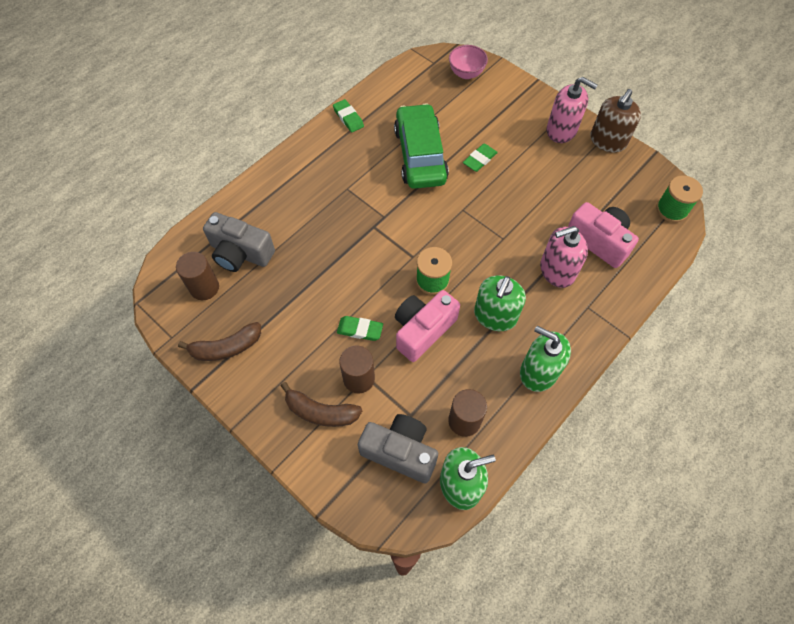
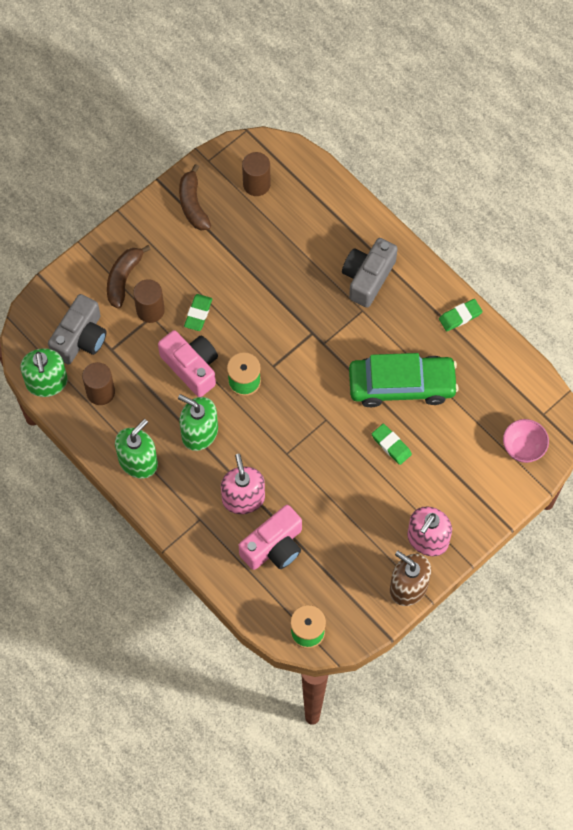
camera: 95 degrees right, 5 degrees up
grey camera [203,212,275,272] -> grey camera moved to [342,238,398,308]

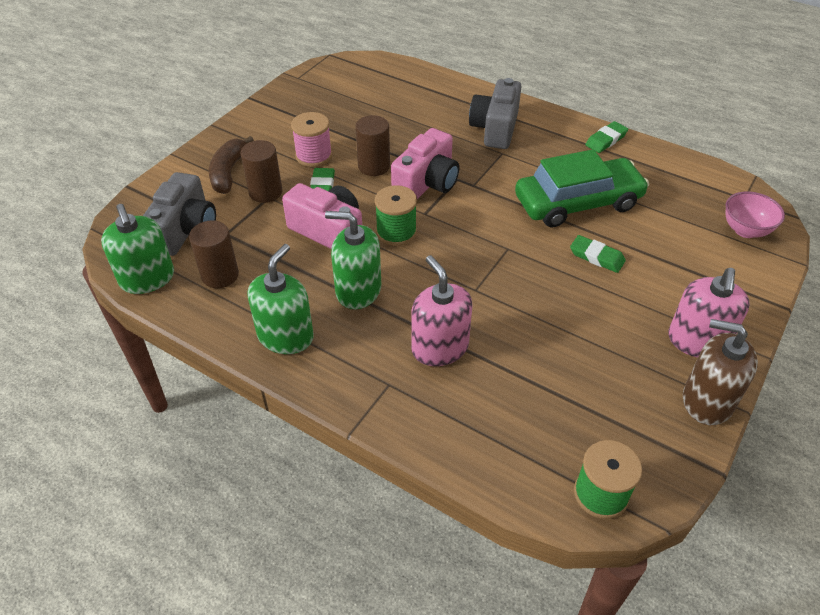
camera: 15 degrees left, 20 degrees down
brown banana [179,164,211,230] -> none
pink camera [239,505,302,570] -> pink camera moved to [391,128,459,199]
brown cylinder [242,152,271,196] -> brown cylinder moved to [355,115,390,176]
none -> pink spool [291,112,332,167]

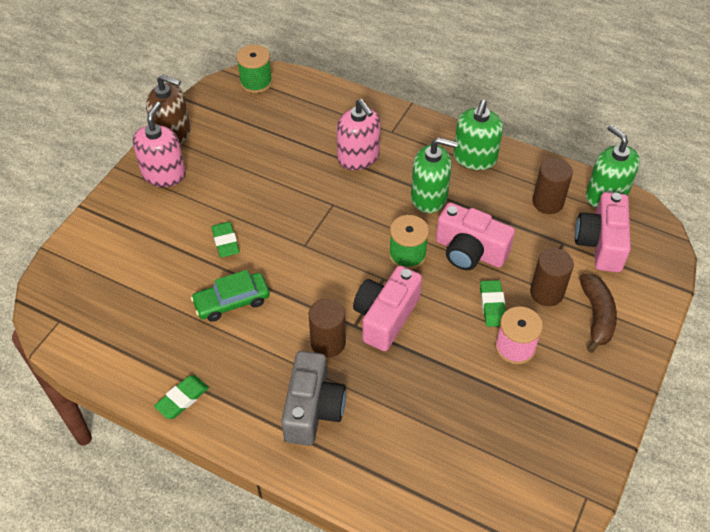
camera: 175 degrees right, 5 degrees up
grey camera [143,172,216,256] -> pink camera [575,192,631,272]
brown cylinder [355,115,390,176] -> brown cylinder moved to [309,298,346,358]
green car [515,149,649,227] -> green car [191,270,270,322], size x0.59
green eraser [570,235,626,273] -> green eraser turned 45 degrees clockwise [211,222,240,257]
pink bowl [726,191,785,238] -> none

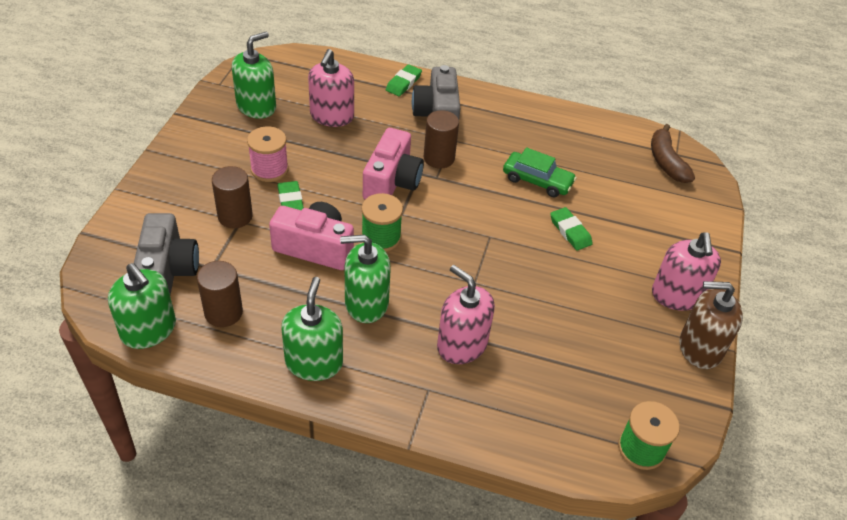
camera: 165 degrees right, 5 degrees down
green eraser [154,375,209,419] -> green eraser moved to [386,64,422,96]
green car [191,270,270,322] -> green car turned 60 degrees clockwise [503,147,577,197]
pink camera [575,192,631,272] -> grey camera [134,213,199,295]
brown banana [579,274,617,353] -> brown banana moved to [651,124,695,183]
none -> green soap dispenser [232,32,276,119]
none -> pink soap dispenser [308,49,354,127]

